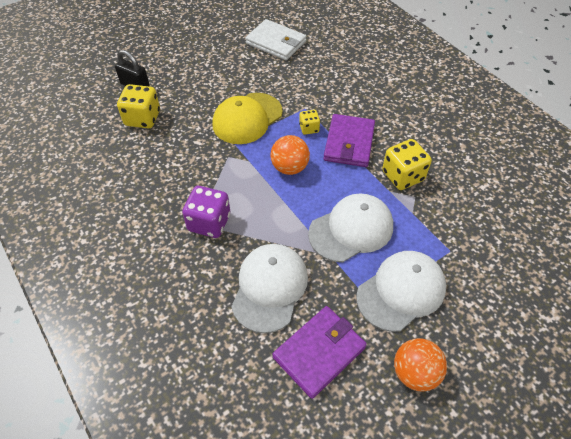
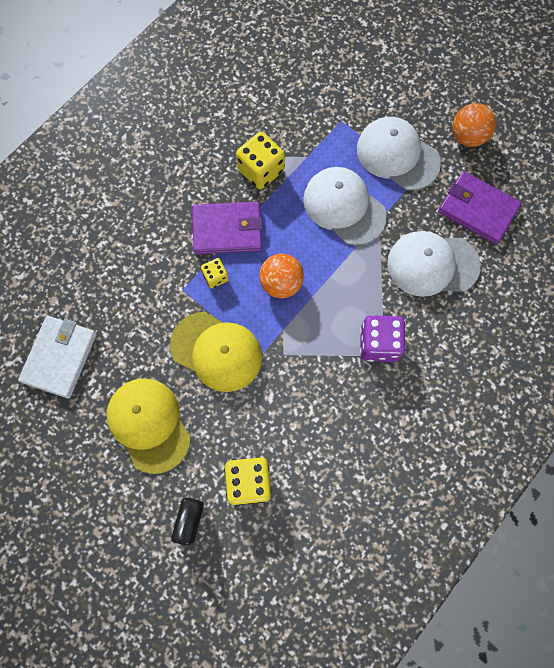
camera: 105 degrees left, 20 degrees up
none -> yellow cap [107,378,191,474]

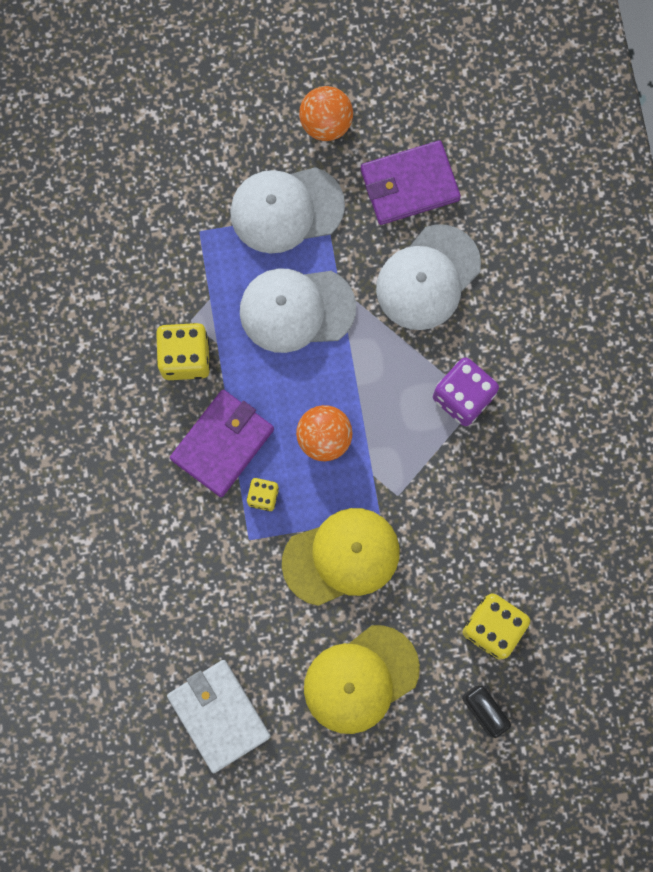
camera: 50 degrees left, 5 degrees up
yellow cap [107,378,191,474] -> yellow cap turned 45 degrees counterclockwise [304,625,420,734]

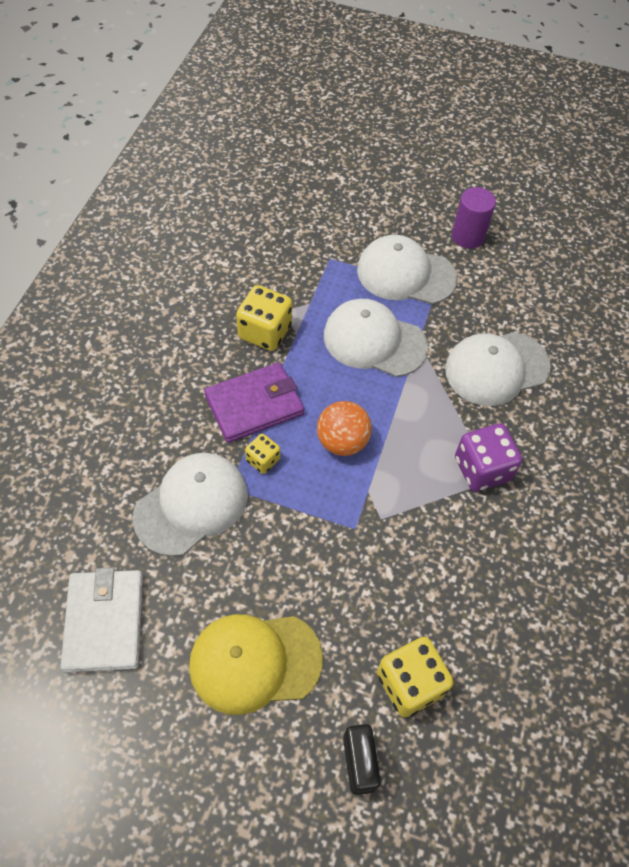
camera: 25 degrees right, 20 degrees down
yellow cap [282,508,400,606] -> none
orange ball [299,86,353,141] -> purple cylinder [452,187,496,249]
purple wallet [361,140,461,225] -> none
none -> white cap [133,453,248,557]

